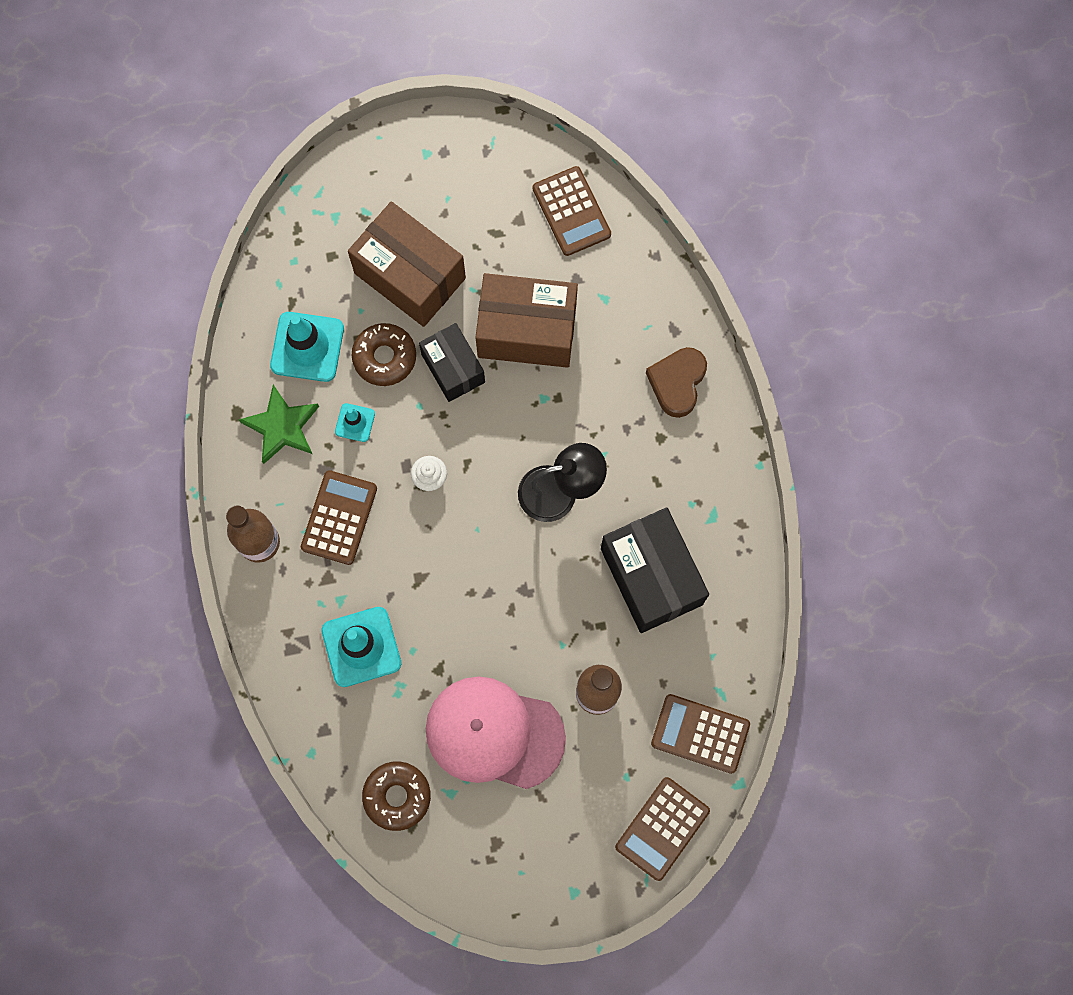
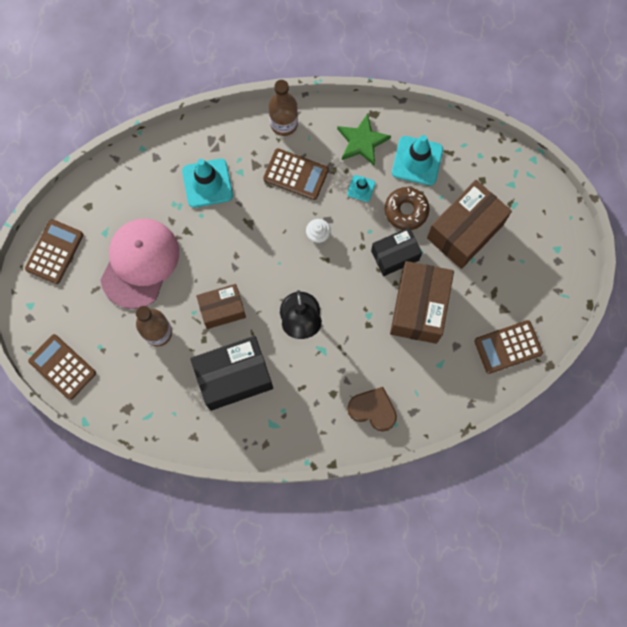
camera: 95 degrees right, 0 degrees up
brown donut [362,761,431,831] -> none
brown calculator [651,694,750,774] -> brown calculator moved to [25,219,83,284]
none -> brown box [196,284,246,329]

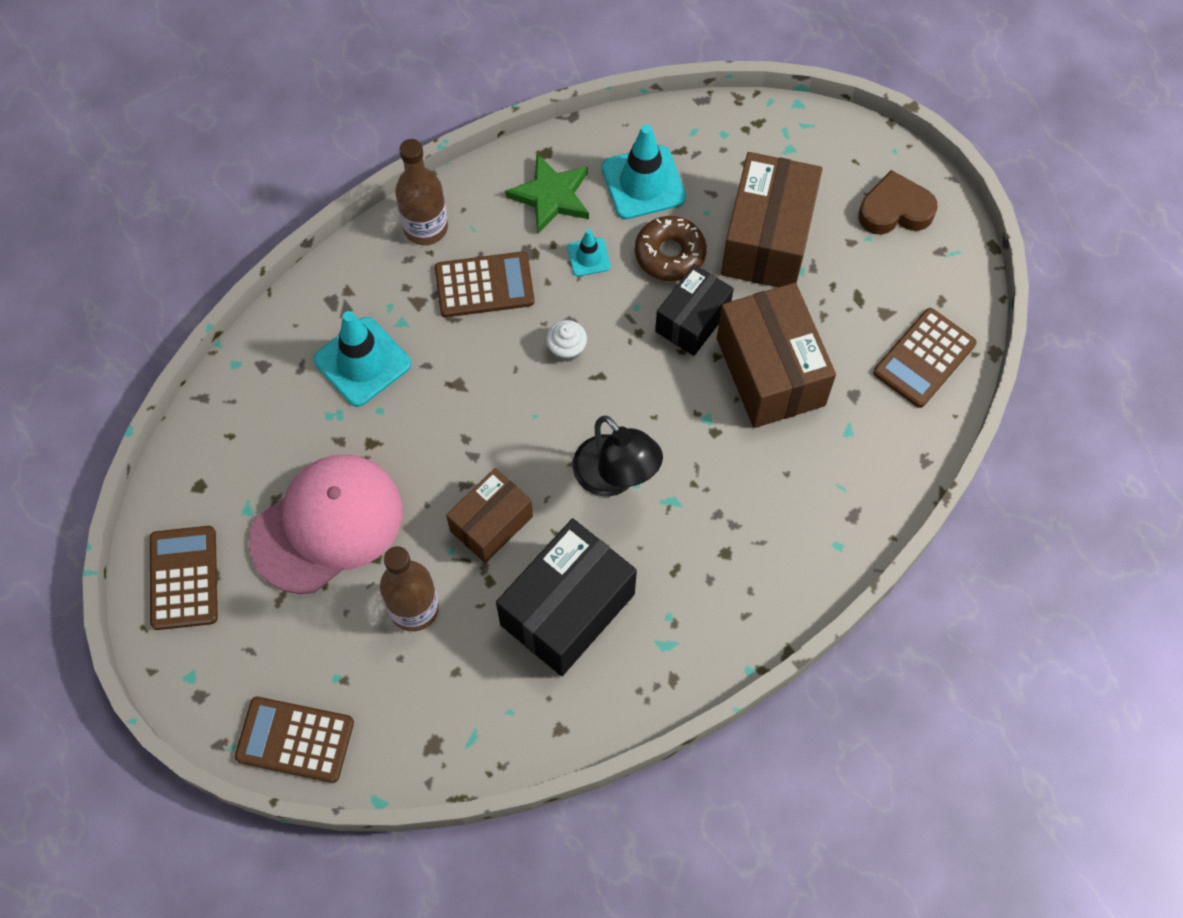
camera: 30 degrees left, 10 degrees down
pink cap [100,219,179,309] -> pink cap turned 60 degrees clockwise [248,455,402,594]
brown heart [347,387,397,432] -> brown heart moved to [858,170,937,235]

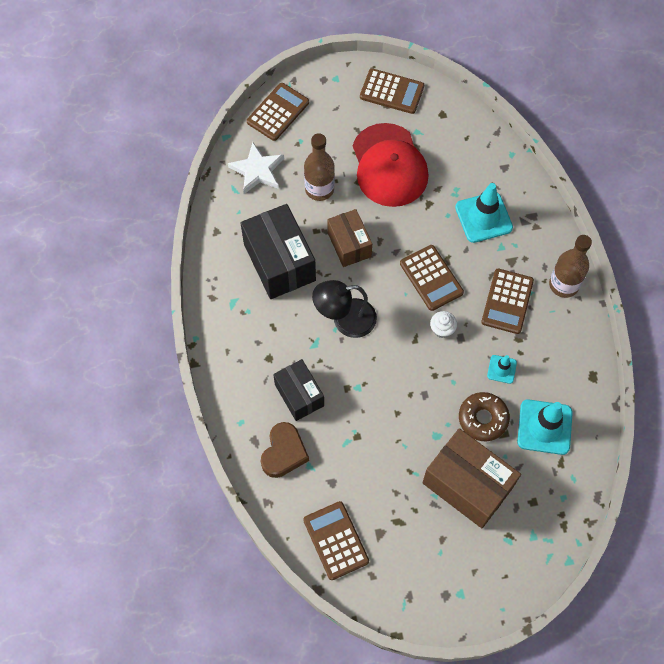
camera: 115 degrees right, 0 degrees up
pink cap [248,455,402,594] -> red cap [353,123,429,207]
green star [505,154,589,234] -> none
black box [655,264,734,356] -> black box moved to [273,359,324,421]
brown box [717,282,836,428] -> none
brown heart [858,170,937,235] -> brown heart moved to [261,422,309,478]
none -> white star [228,142,284,194]
none -> brown calculator [400,245,464,311]

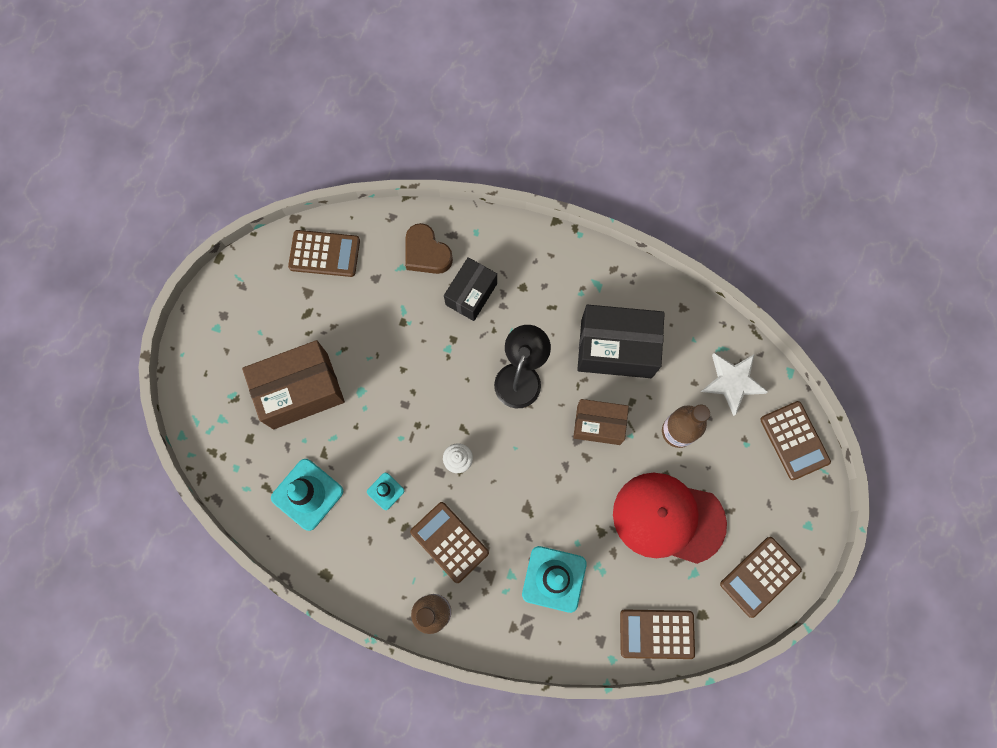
camera: 120 degrees right, 10 degrees up
black box [273,359,324,421] -> black box turned 60 degrees counterclockwise [444,257,497,321]
brown calculator [400,245,464,311] -> brown calculator moved to [620,609,695,659]
brown donut [459,392,510,441] -> none

